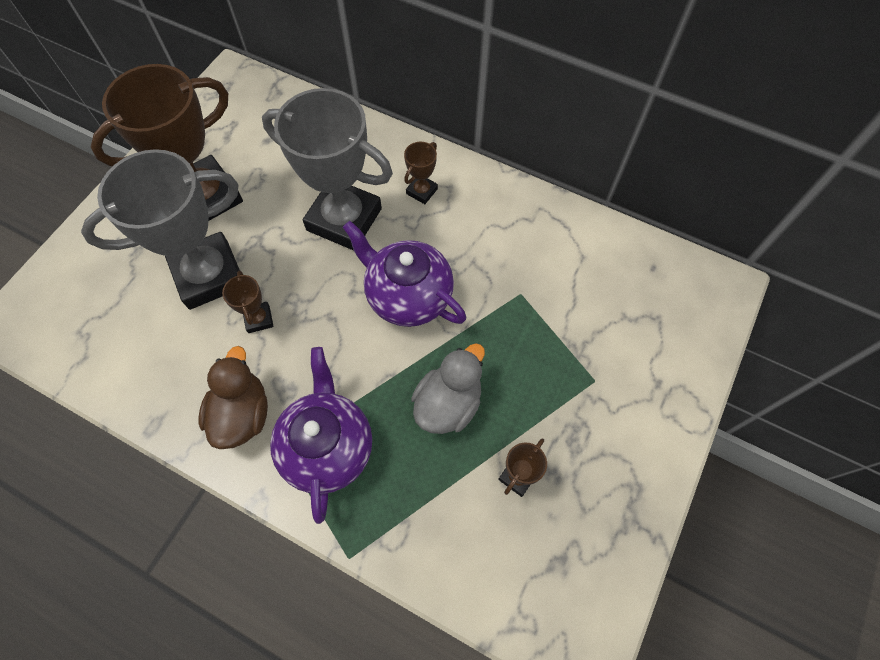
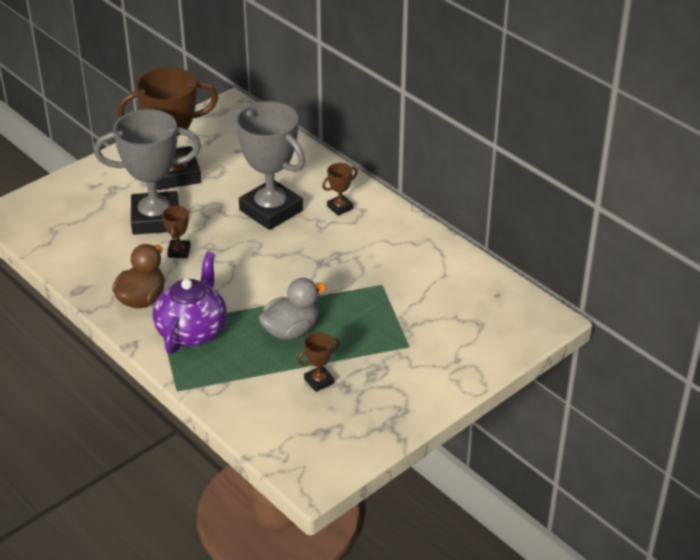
camera: 20 degrees right, 25 degrees down
purple teapot [343,221,466,327] -> none

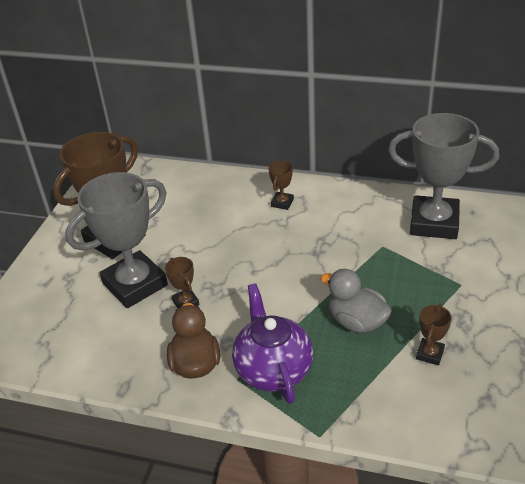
camera: 30 degrees left, 0 degrees up
grey trophy [232,101,305,230] -> grey trophy moved to [388,113,499,239]
grey duck [259,278,326,340] -> grey duck turned 75 degrees counterclockwise [320,269,392,333]

